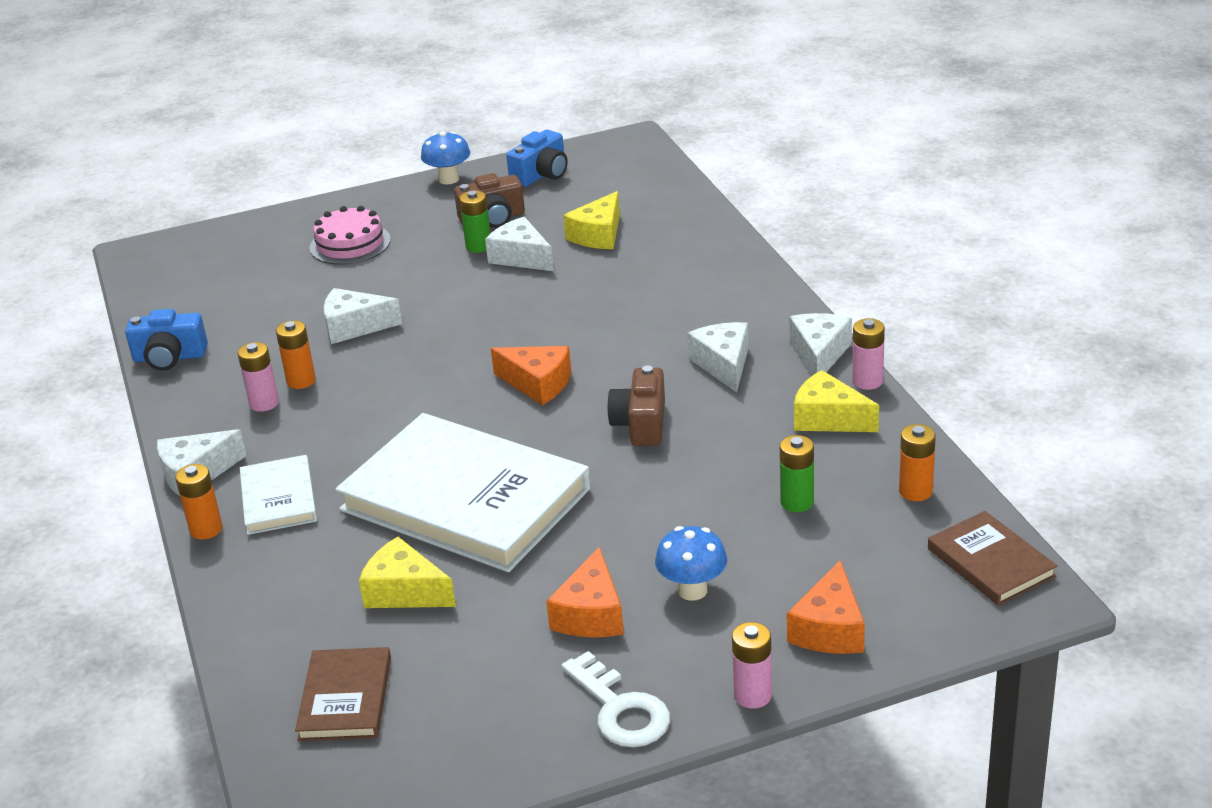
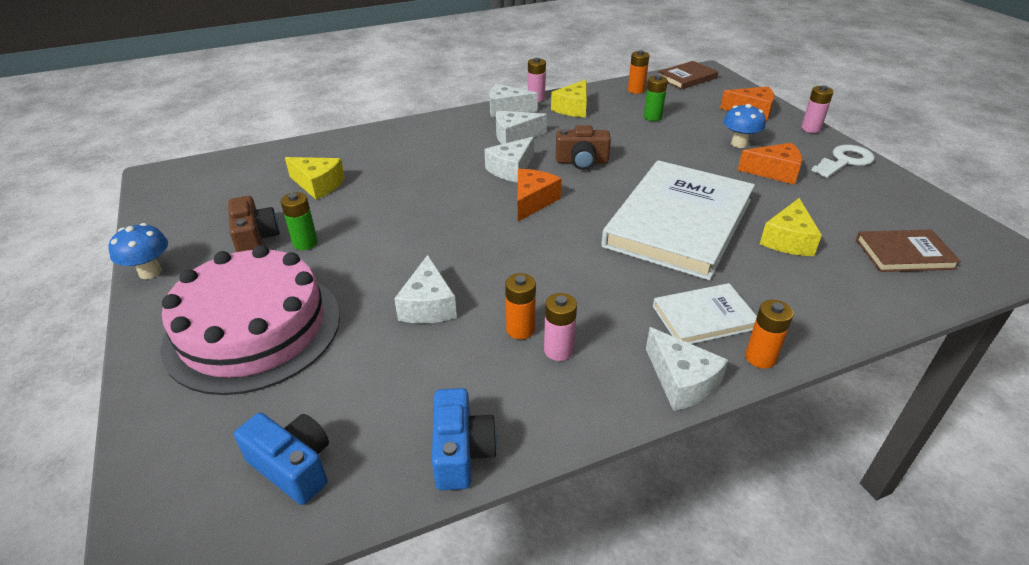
camera: 95 degrees left, 5 degrees up
pink cake [310,206,391,265] -> pink cake [161,245,340,395], size x1.91
white cheese [485,217,554,271] -> white cheese moved to [484,137,534,183]
blue camera [506,130,568,187] -> blue camera moved to [234,413,329,505]

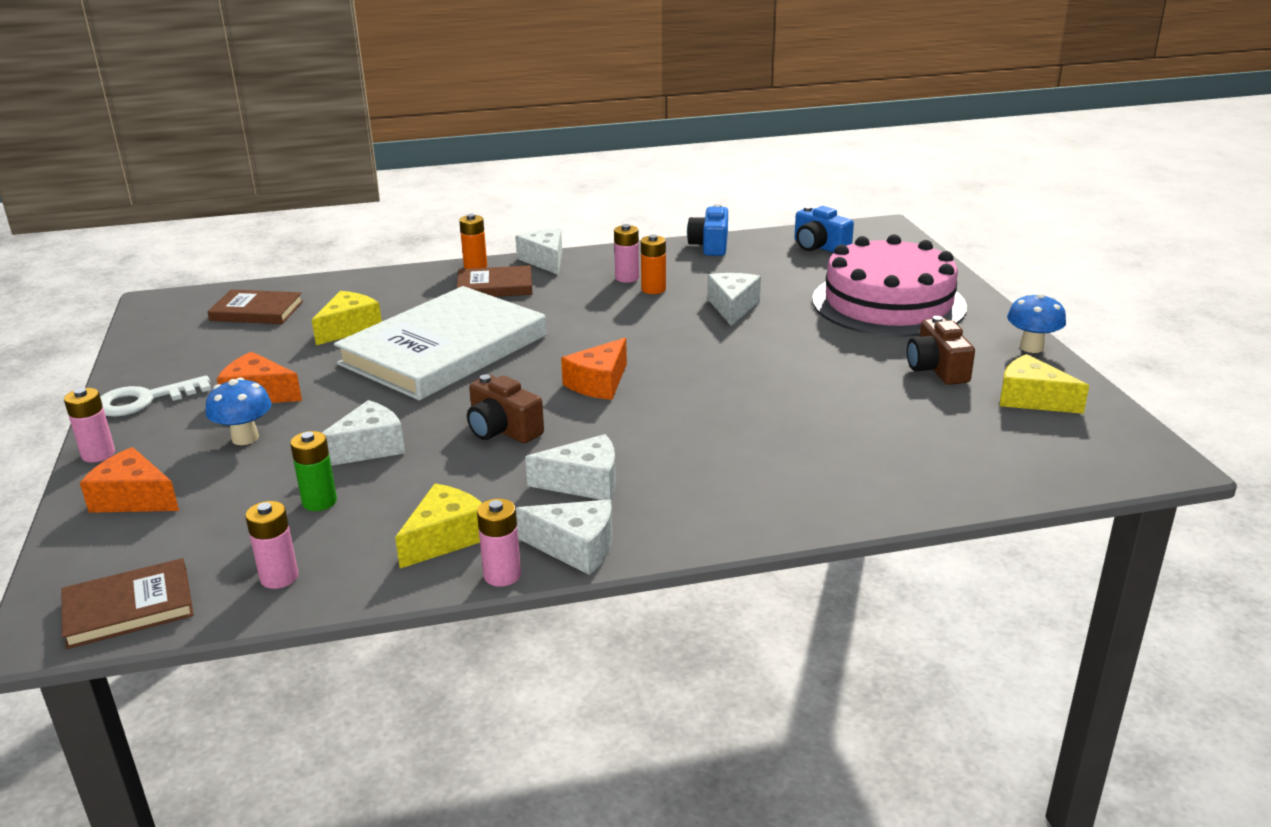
camera: 170 degrees left, 10 degrees down
green battery [281,192,318,250] -> none
yellow cheese [285,157,345,200] -> yellow cheese moved to [1000,354,1089,414]
white cheese [484,137,534,183] -> white cheese moved to [322,400,405,466]
brown camera [556,125,611,170] -> brown camera turned 150 degrees counterclockwise [467,374,544,443]
orange battery [628,50,649,94] -> pink battery [245,501,298,589]
white book [653,283,757,344] -> brown book [457,265,532,297]

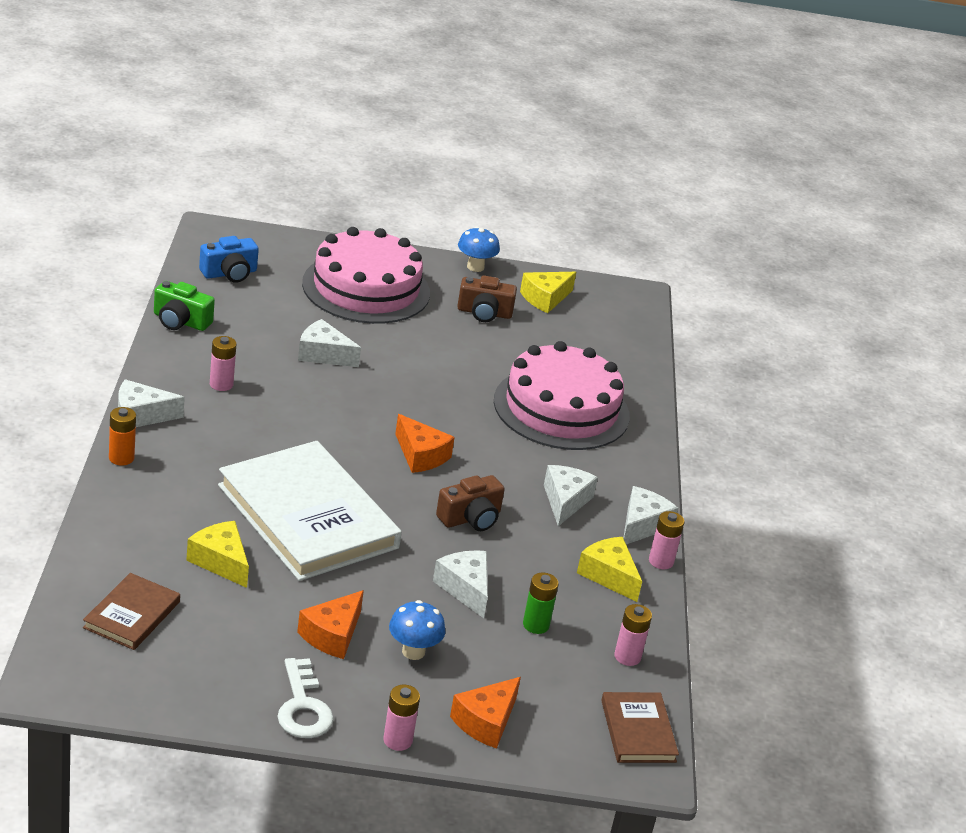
camera: 80 degrees left, 5 degrees up
brown book [457,265,532,297] -> none
orange battery [641,234,666,294] -> none
blue camera [687,204,728,256] -> green camera [154,281,215,331]
none -> pink cake [494,341,630,450]

